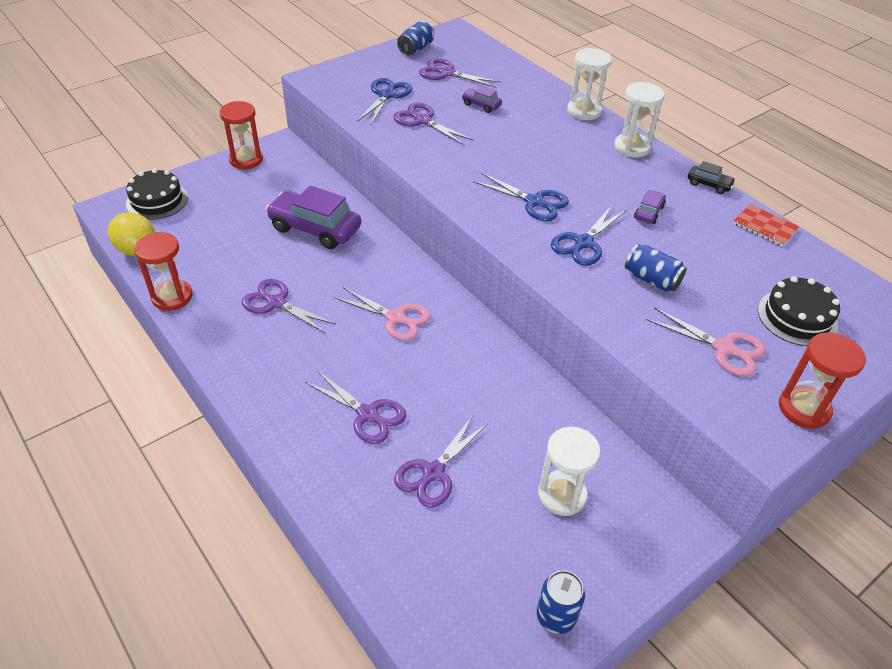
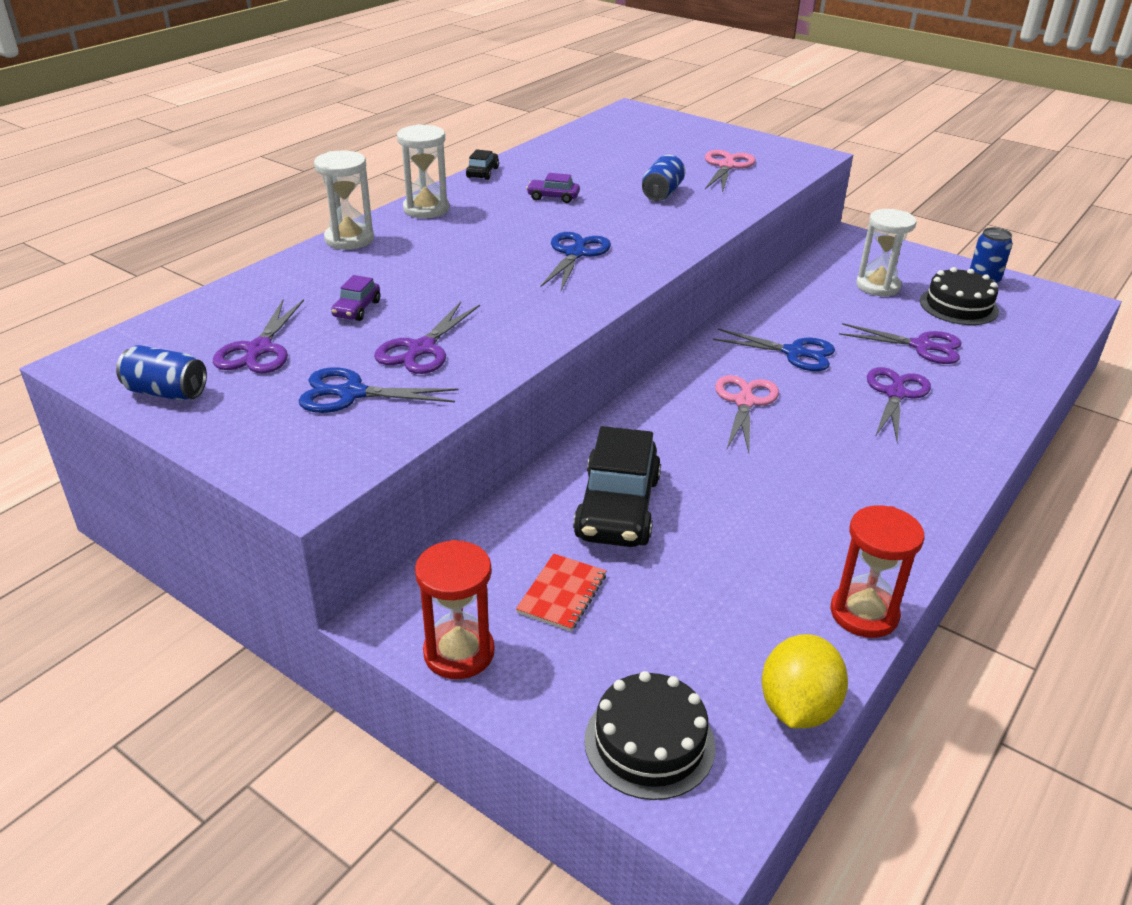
camera: 105 degrees left, 10 degrees down
purple scissors [242,279,336,334] -> none
purple car [266,185,361,249] -> black car [573,426,661,547]
blue scissors [551,205,627,266] -> blue scissors moved to [712,328,835,371]
red notebook [733,204,799,247] -> red notebook moved to [516,554,606,631]
black cake [758,276,840,346] -> black cake moved to [920,267,999,325]
red hourglass [779,332,866,429] -> none

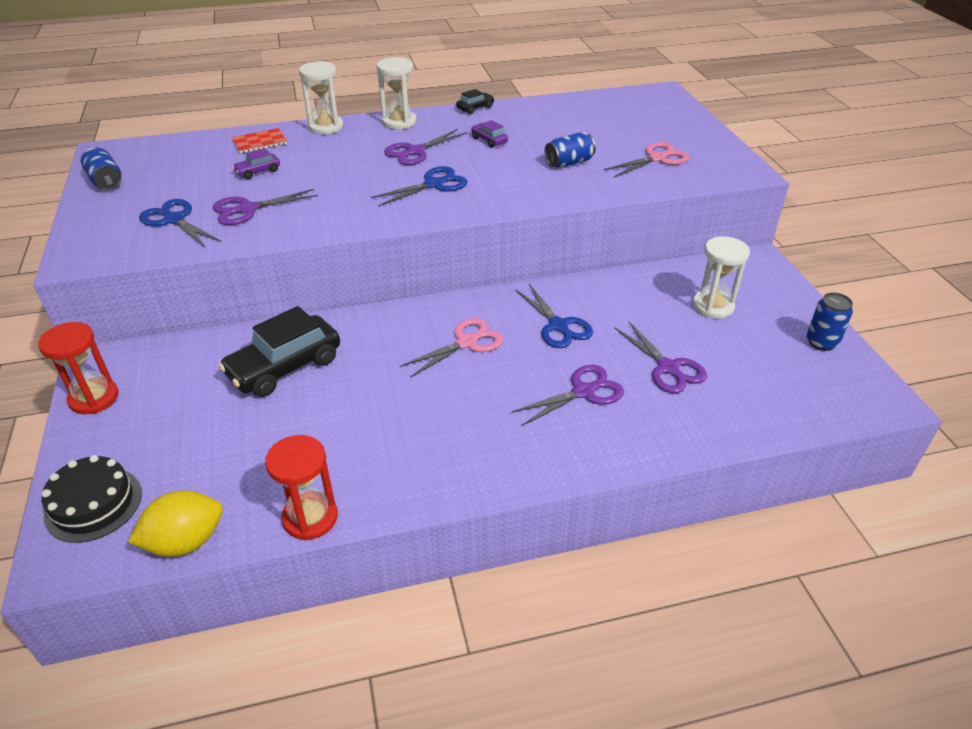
camera: 40 degrees right, 5 degrees up
purple scissors [213,299,304,373] -> purple scissors moved to [384,129,467,165]
red notebook [516,554,606,631] -> red notebook moved to [232,128,287,153]
black cake [920,267,999,325] -> none

